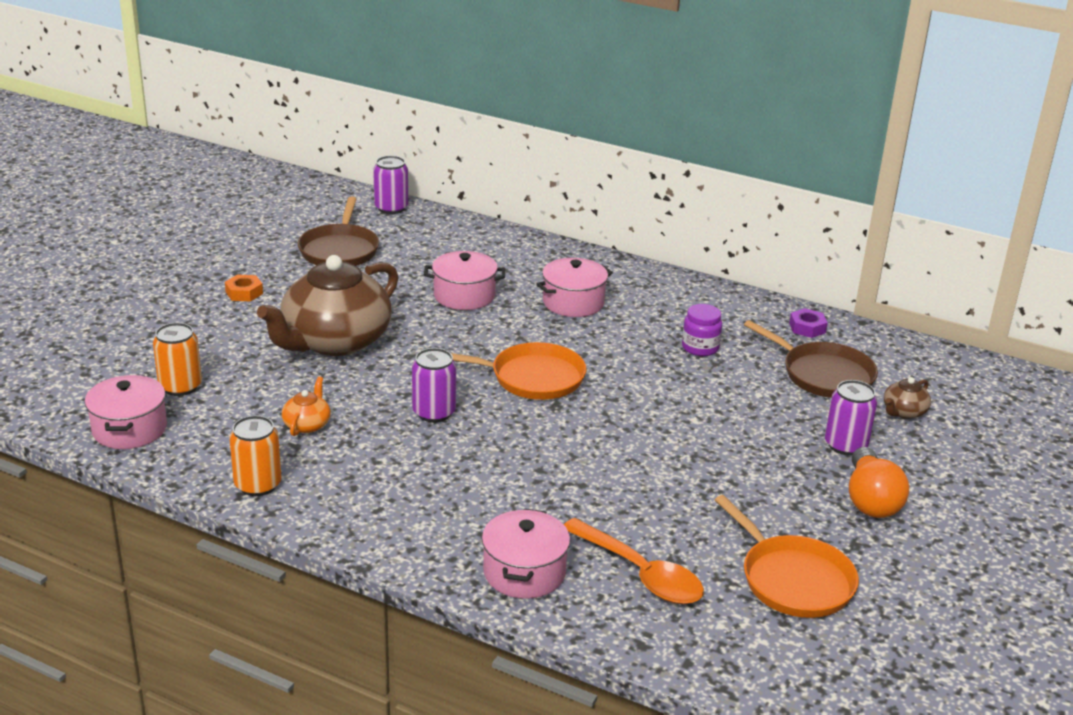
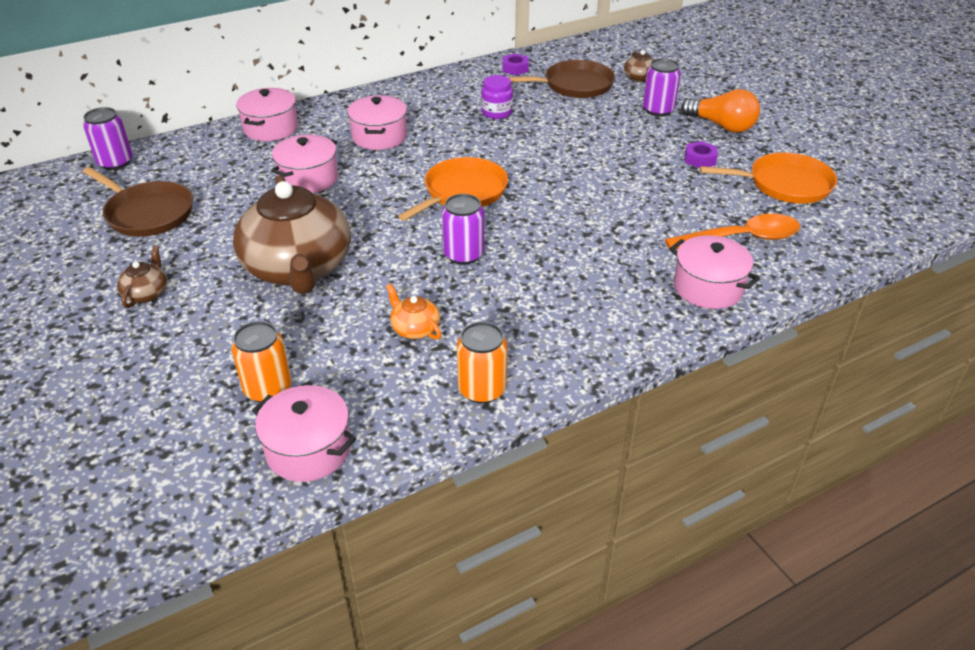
camera: 55 degrees left, 10 degrees up
orange nut [225,274,263,302] -> brown teapot [117,245,167,308]
none -> pink pot [236,88,298,141]
none -> purple nut [685,141,718,168]

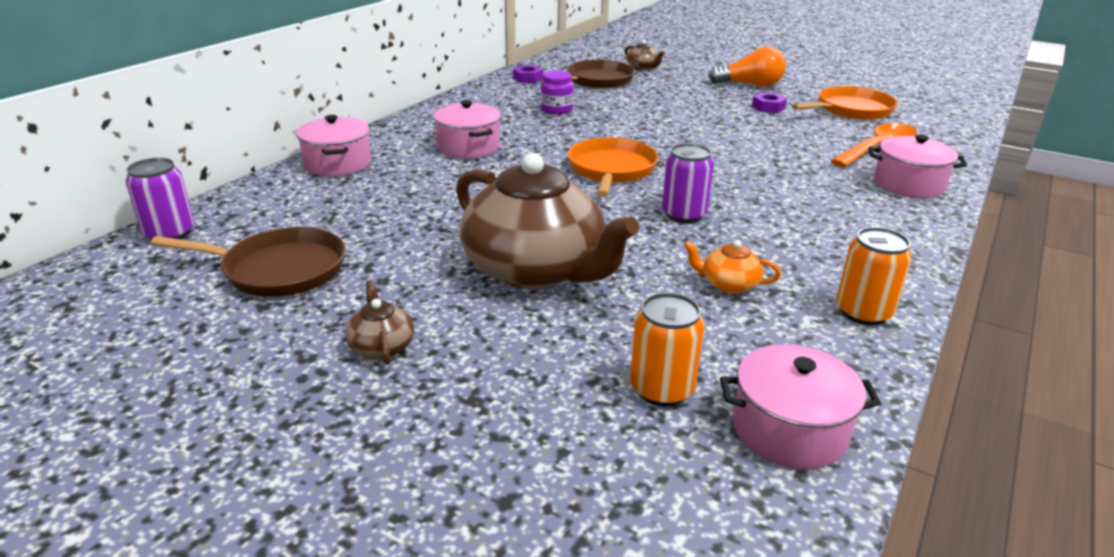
camera: 30 degrees left, 10 degrees down
pink pot [271,134,338,193] -> none
purple can [643,58,681,116] -> none

